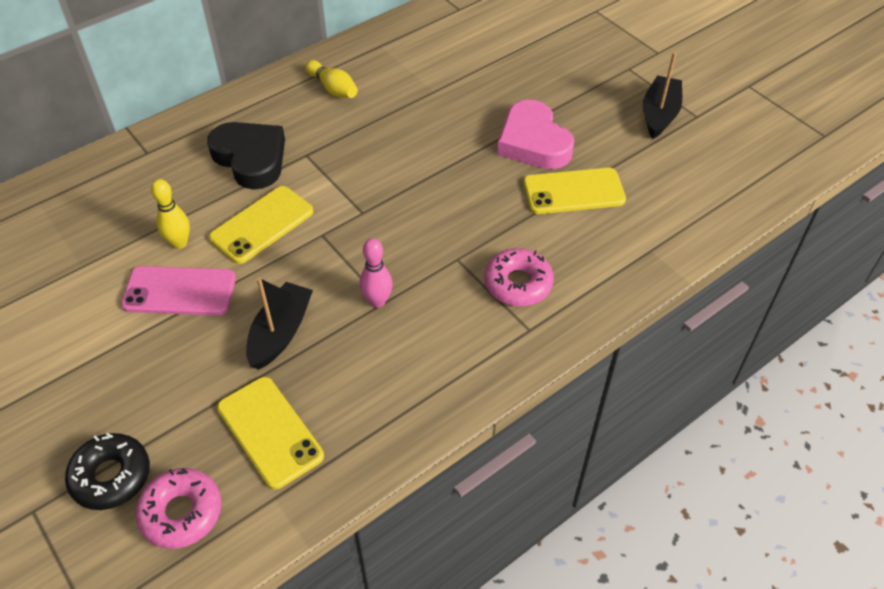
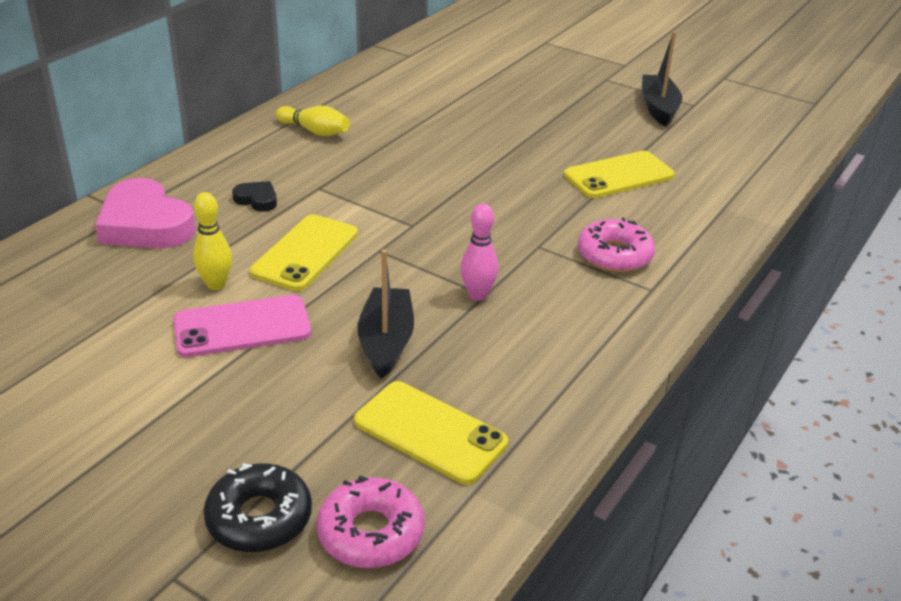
camera: 20 degrees left, 15 degrees down
black heart [207,122,285,189] -> black heart [232,181,277,212], size x0.47
pink heart [497,100,574,169] -> pink heart moved to [95,178,195,248]

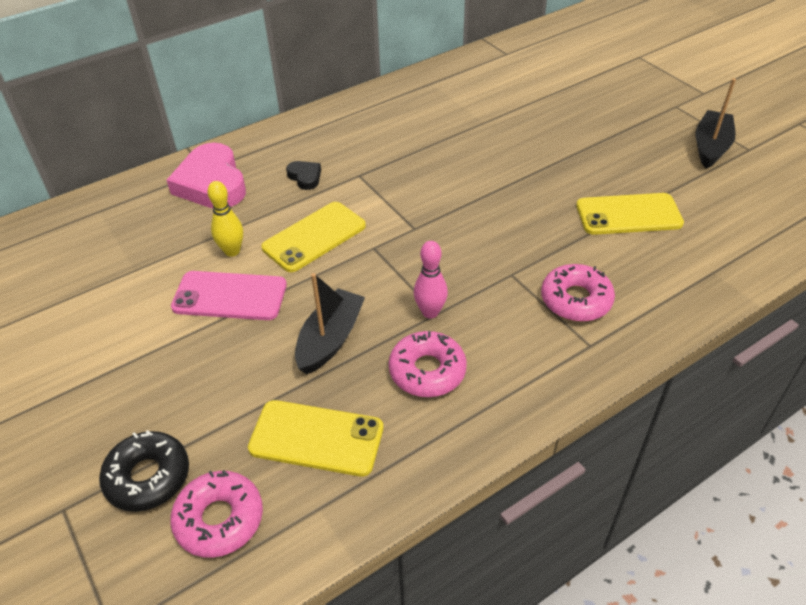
camera: 25 degrees right, 10 degrees up
yellow bowling pin [276,106,350,136] -> none
yellow phone [354,381,508,484] -> yellow phone turned 45 degrees counterclockwise [248,400,383,477]
none -> pink donut [389,331,467,397]

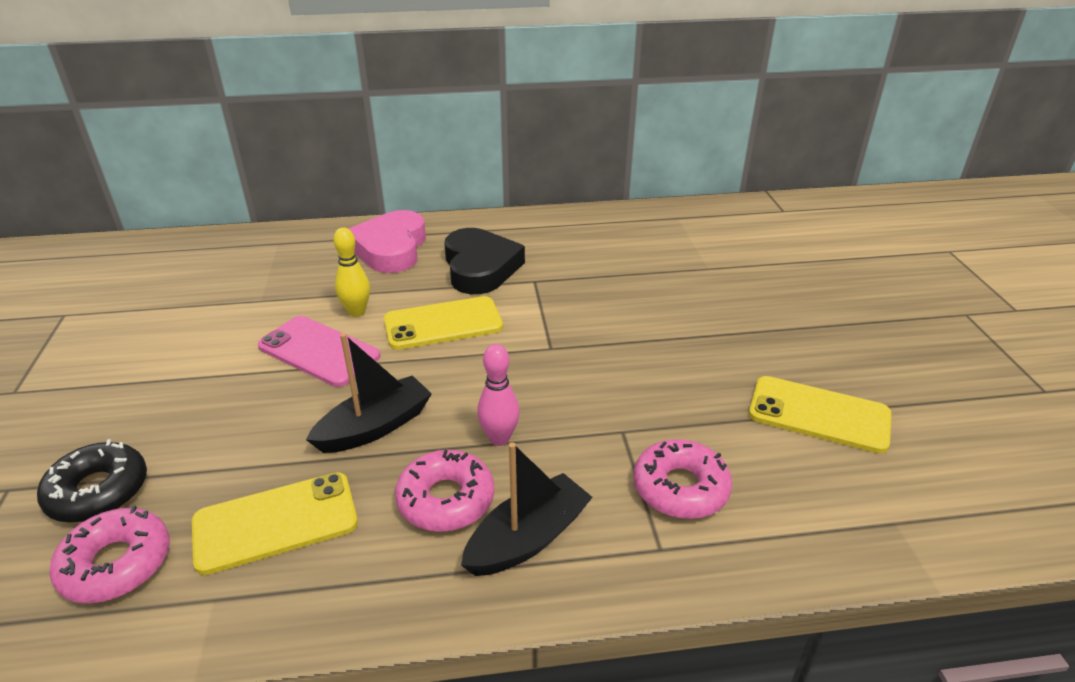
camera: 25 degrees right, 10 degrees down
yellow phone [248,400,383,477] -> yellow phone turned 60 degrees counterclockwise [192,472,358,575]
black heart [286,161,321,190] -> black heart [444,228,525,294], size x2.15
black boat [695,78,736,169] -> black boat moved to [461,442,593,576]

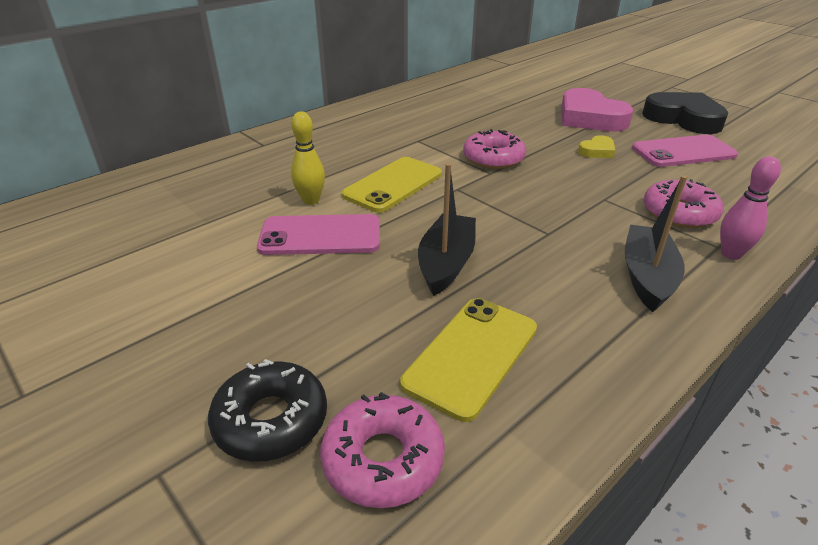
camera: 35 degrees left, 0 degrees up
pink heart [348,210,426,273] -> pink heart moved to [561,88,633,131]
pink donut [395,450,494,532] -> pink donut moved to [463,129,526,169]
black heart [444,228,525,294] -> black heart moved to [642,92,728,134]
pink bowling pin [477,344,520,446] -> pink bowling pin moved to [720,156,781,260]
yellow phone [749,376,891,453] -> pink phone [632,135,738,167]
none -> yellow heart [578,135,615,158]

